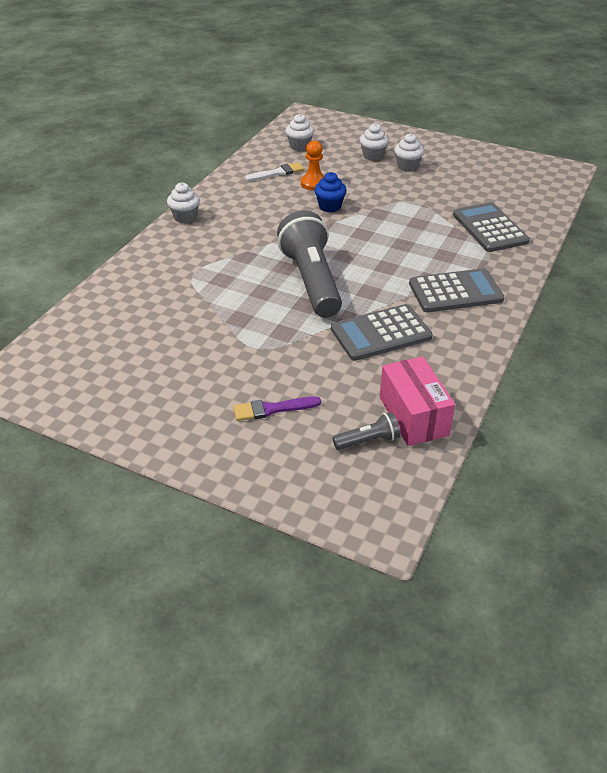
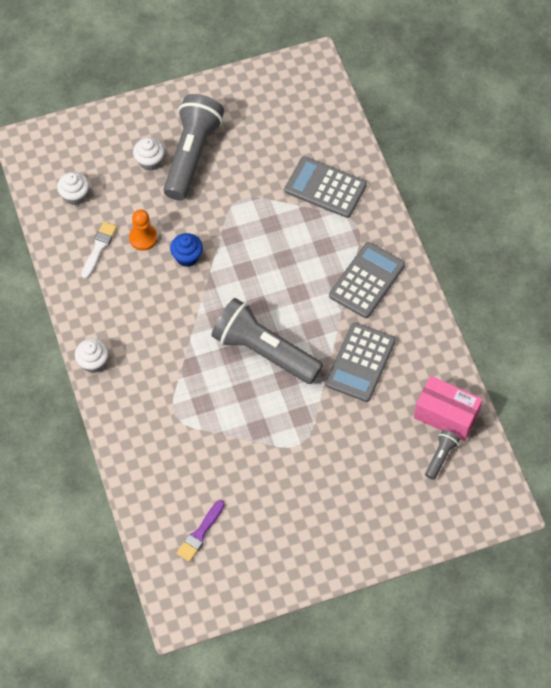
camera: 45 degrees left, 20 degrees up
purple brush [233,396,321,421] -> purple brush moved to [176,500,225,562]
white cupcake [394,133,424,172] -> grey flashlight [163,94,224,201]

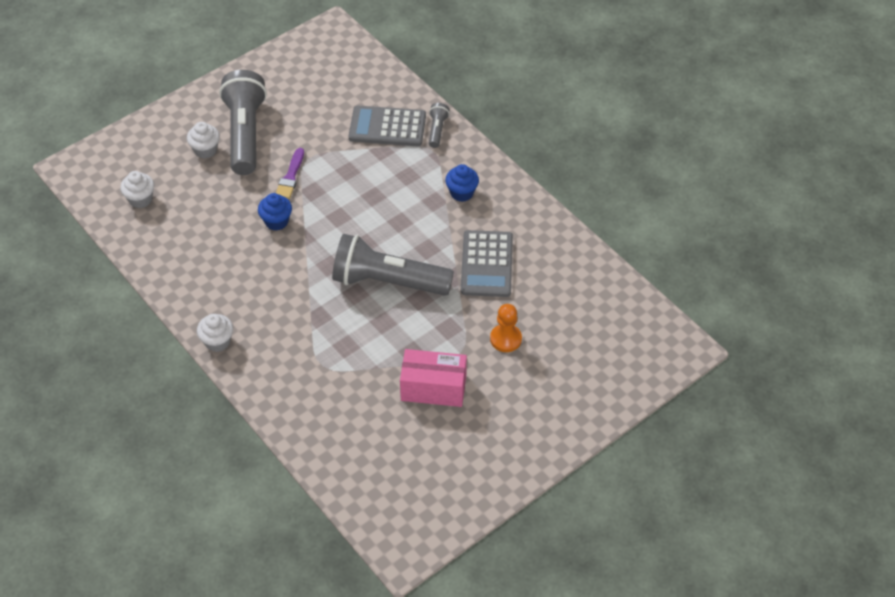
camera: 20 degrees left, 10 degrees down
white brush [81,222,117,279] -> none
orange pawn [129,209,158,251] -> orange pawn moved to [490,304,522,352]
purple brush [176,500,225,562] -> purple brush moved to [276,148,304,199]
grey calculator [329,242,405,318] -> blue cupcake [445,164,479,202]
pink box [414,376,483,441] -> pink box moved to [400,349,467,407]
grey flashlight [425,430,460,480] -> grey flashlight moved to [429,103,450,148]

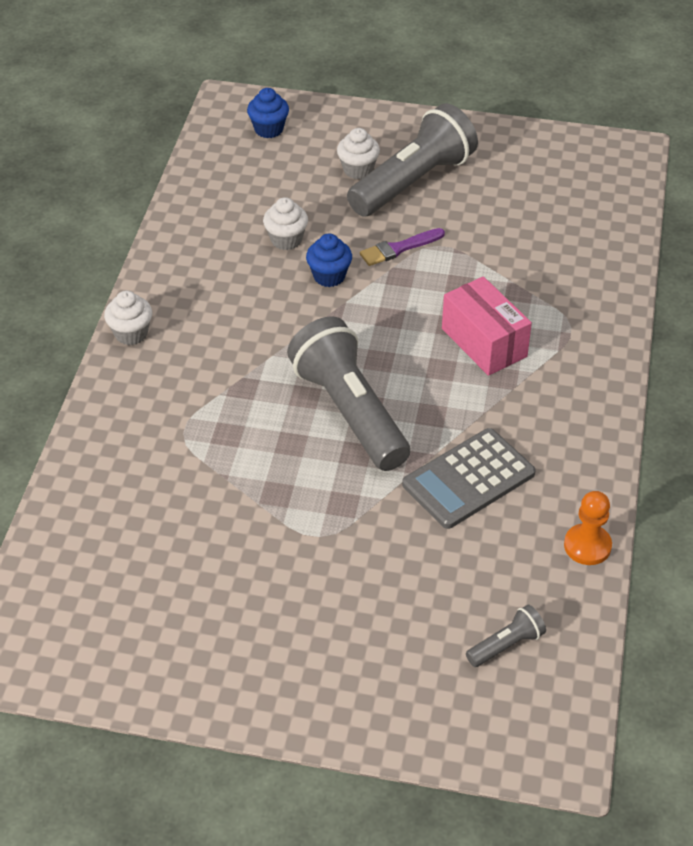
camera: 50 degrees right, 5 degrees down
white cupcake [120,171,155,208] -> white cupcake moved to [263,197,308,250]
grey calculator [349,106,426,146] -> none
pink box [400,349,467,407] -> pink box moved to [442,276,532,376]
grey flashlight [429,103,450,148] -> grey flashlight moved to [466,605,546,667]
blue cupcake [445,164,479,202] -> blue cupcake moved to [247,88,289,138]
orange pawn [490,304,522,352] -> orange pawn moved to [564,491,612,565]

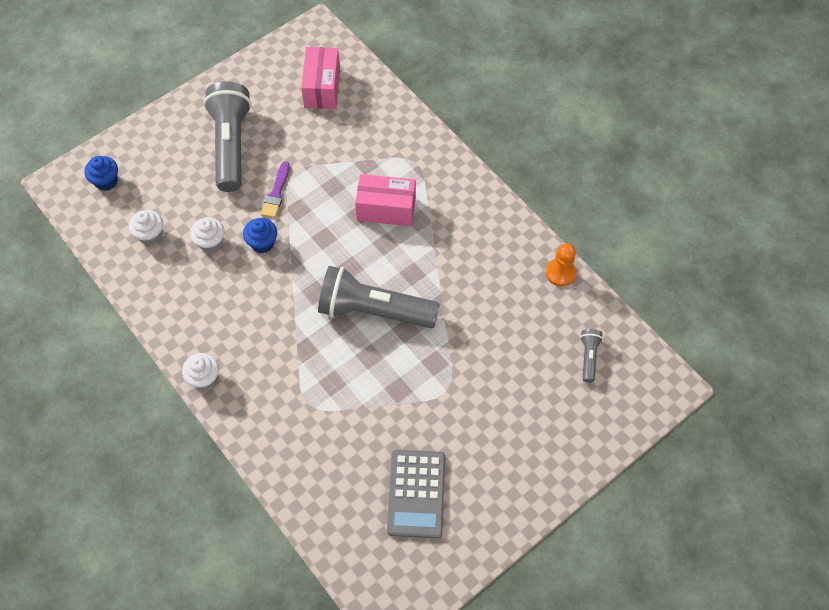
camera: 50 degrees left, 15 degrees up
white cupcake [337,128,380,179] -> white cupcake moved to [129,210,163,245]
grey calculator [402,428,536,529] -> grey calculator moved to [387,450,445,538]
none -> pink box [301,47,340,109]

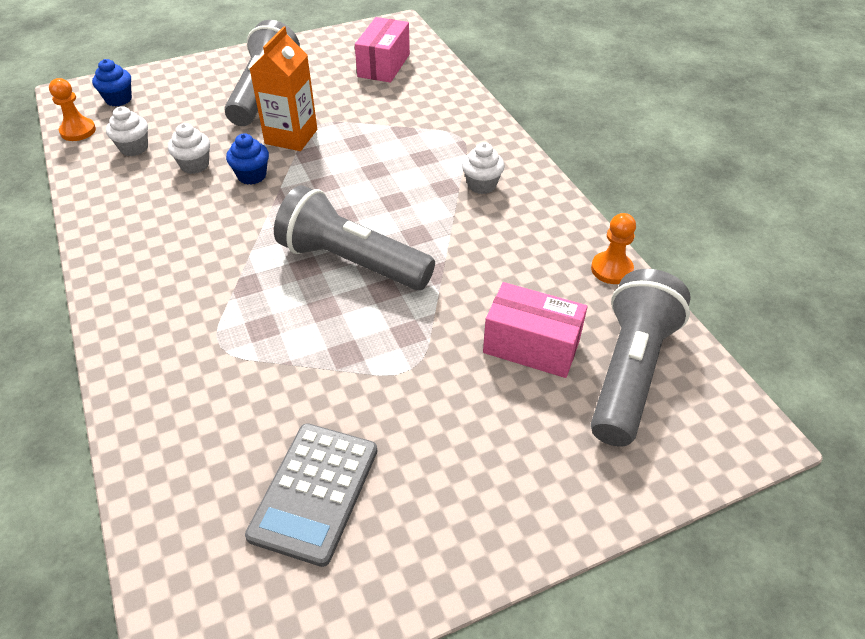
camera: 15 degrees right, 15 degrees down
white cupcake [182,353,219,390] -> white cupcake moved to [462,142,505,194]
purple brush [261,161,290,218] -> orange carton [250,26,317,151]
pink box [355,174,416,226] -> pink box moved to [483,282,588,378]
grey flashlight [580,329,603,383] -> grey flashlight [591,269,691,447], size x2.31
none -> orange pawn [49,78,96,141]

